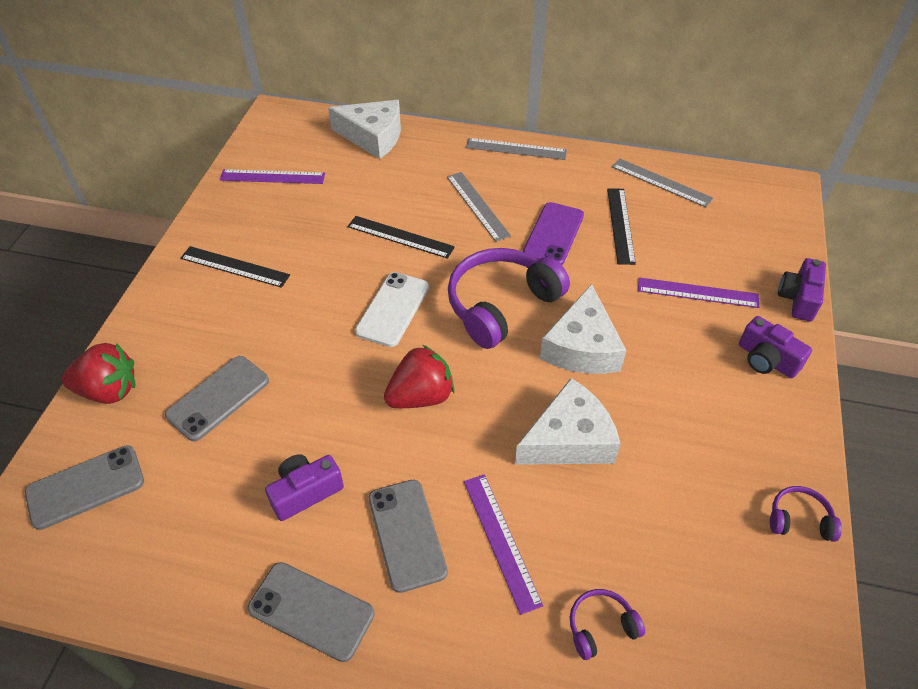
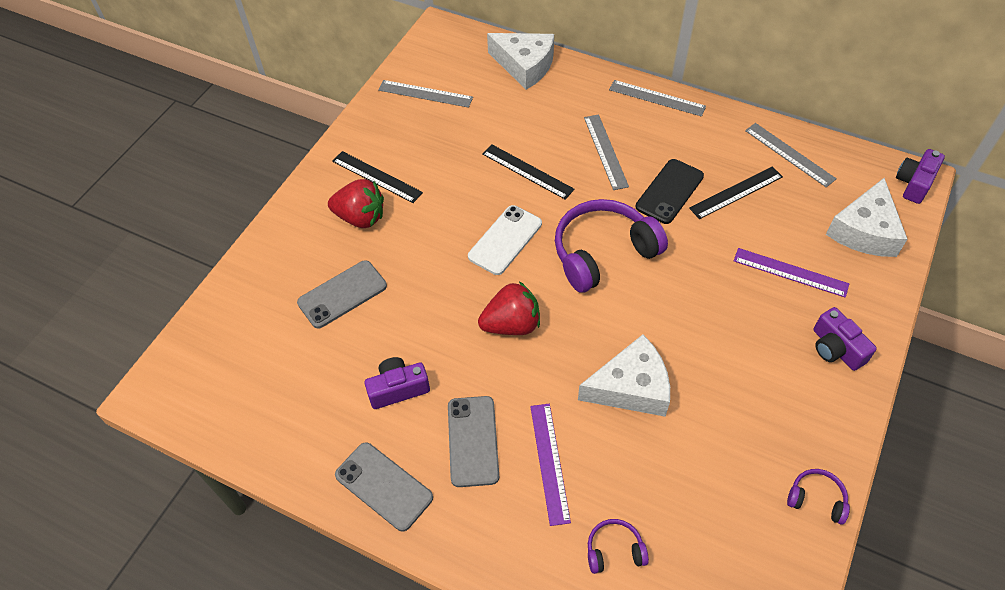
camera: 15 degrees right, 5 degrees up
grey phone [25,445,144,530] -> none
red strawberry [62,343,135,404] -> red strawberry moved to [328,179,384,228]
purple ruler [219,169,325,184] -> grey ruler [378,80,473,108]
purple phone [523,202,584,265] -> black phone [636,159,704,224]
white cheese [540,284,627,374] -> white cheese moved to [826,178,907,257]
black ruler [607,188,636,265] -> black ruler turned 45 degrees clockwise [689,166,783,219]
purple camera [778,258,826,322] -> purple camera moved to [896,149,945,204]

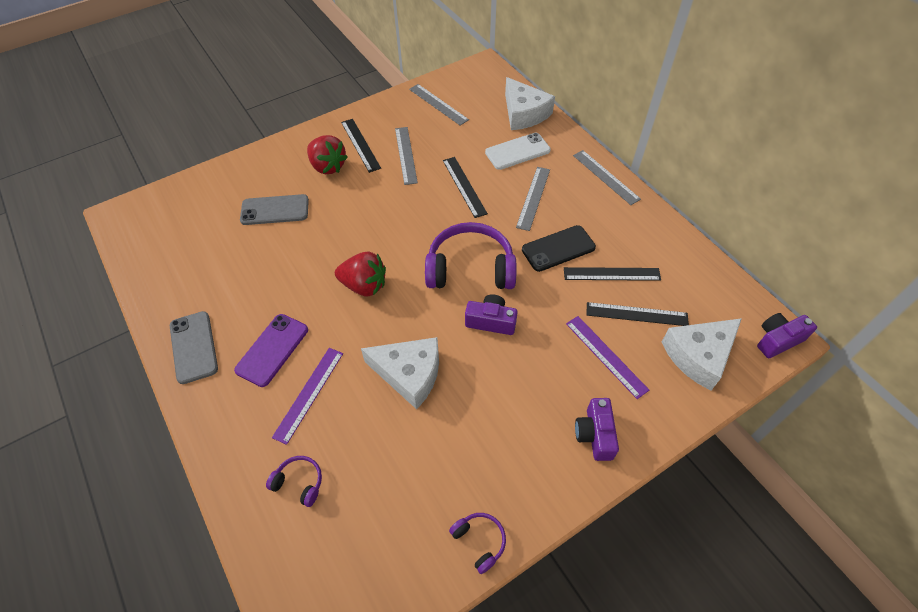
camera: 30 degrees right, 0 degrees up
purple camera [364,357,430,409] -> purple camera moved to [465,294,518,335]
grey phone [448,396,499,487] -> purple phone [234,314,308,387]
white phone [468,205,542,275] -> white phone moved to [485,133,551,170]
grey ruler [745,123,837,187] -> grey ruler moved to [395,127,418,185]
none -> black ruler [587,302,689,326]

